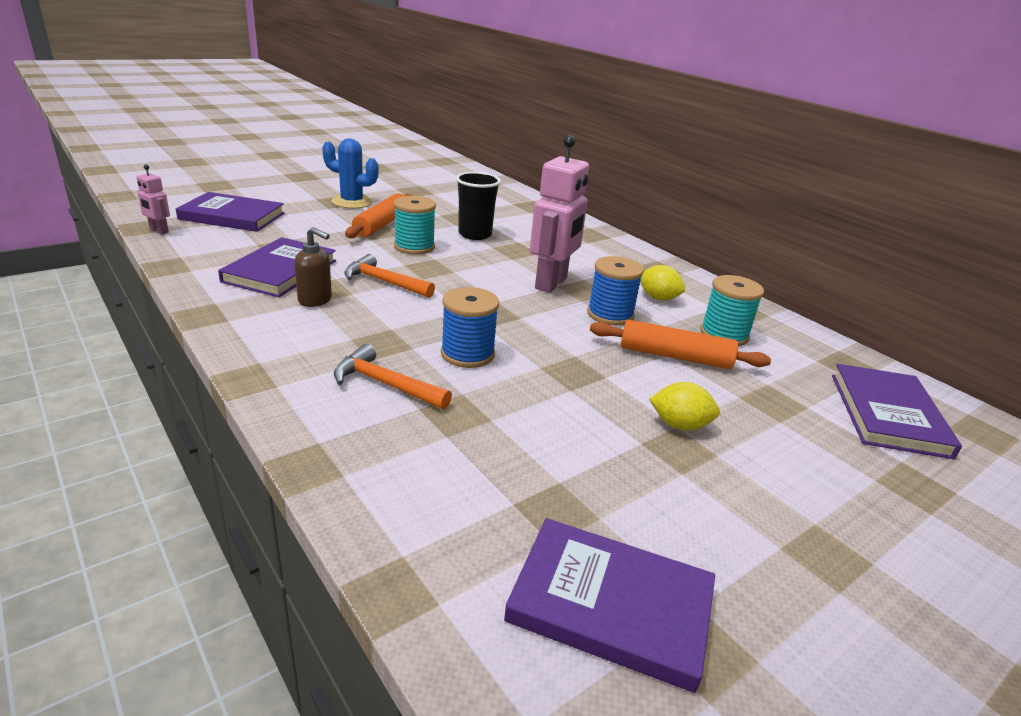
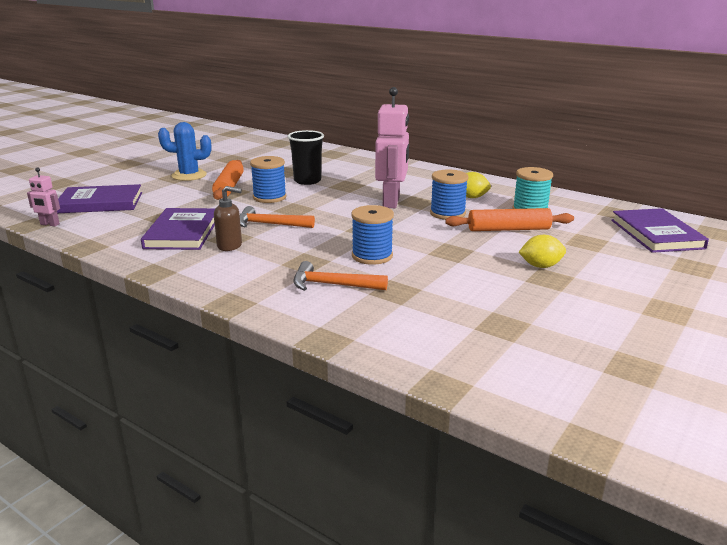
camera: 15 degrees left, 5 degrees down
turquoise spool [394,196,436,255] -> blue spool [250,156,287,203]
purple book [504,518,715,693] -> none

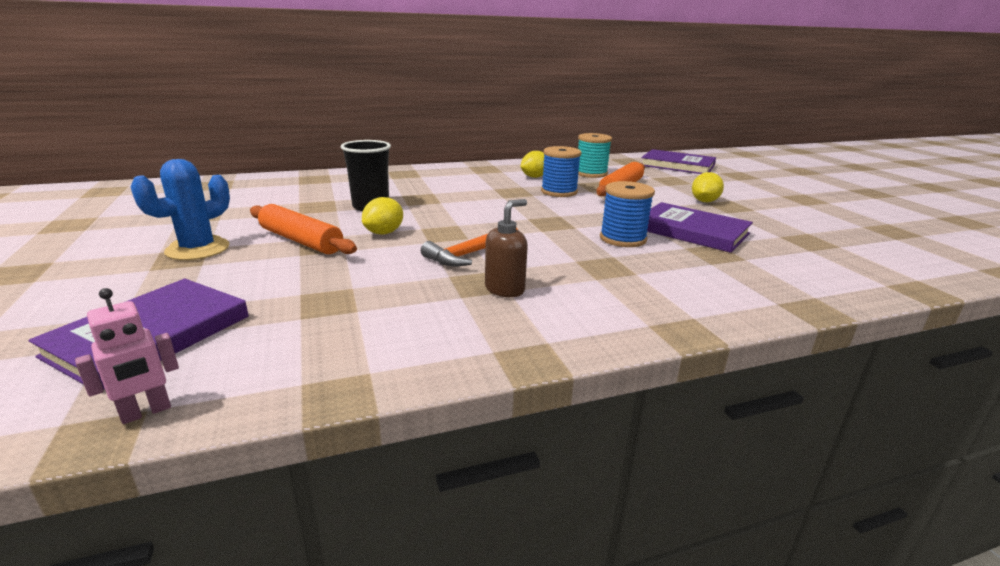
camera: 55 degrees left, 0 degrees up
purple book [141,208,215,250] -> purple book moved to [647,202,753,253]
blue spool [250,156,287,203] -> yellow lemon [362,197,403,235]
orange hammer [293,261,388,291] -> none
pink robot [375,87,409,208] -> none

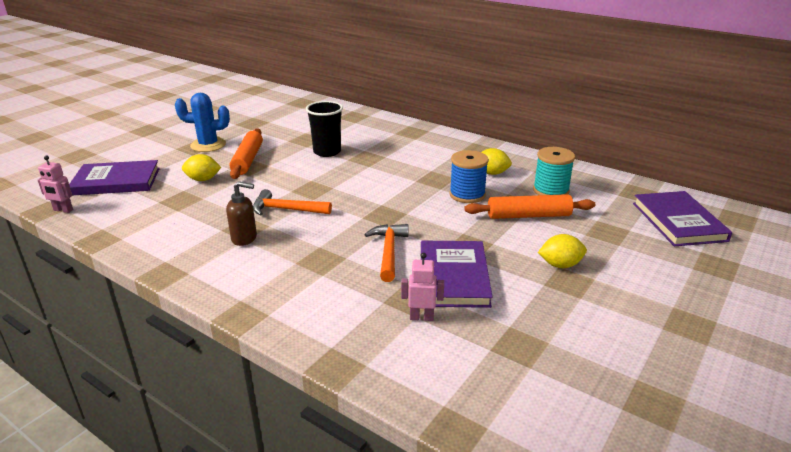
camera: 55 degrees right, 5 degrees up
yellow lemon [362,197,403,235] -> yellow lemon moved to [182,154,221,181]
blue spool [600,181,655,247] -> orange hammer [364,224,409,282]
none -> pink robot [401,253,444,321]

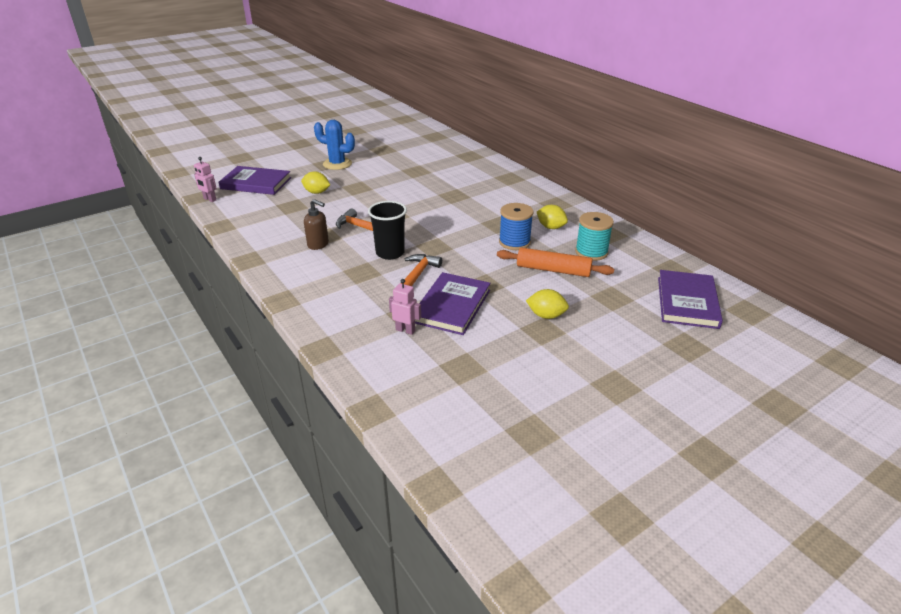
camera: 20 degrees right, 5 degrees up
orange rolling pin [229,128,263,179] -> none
black cup [306,101,343,157] -> black cup moved to [368,201,407,260]

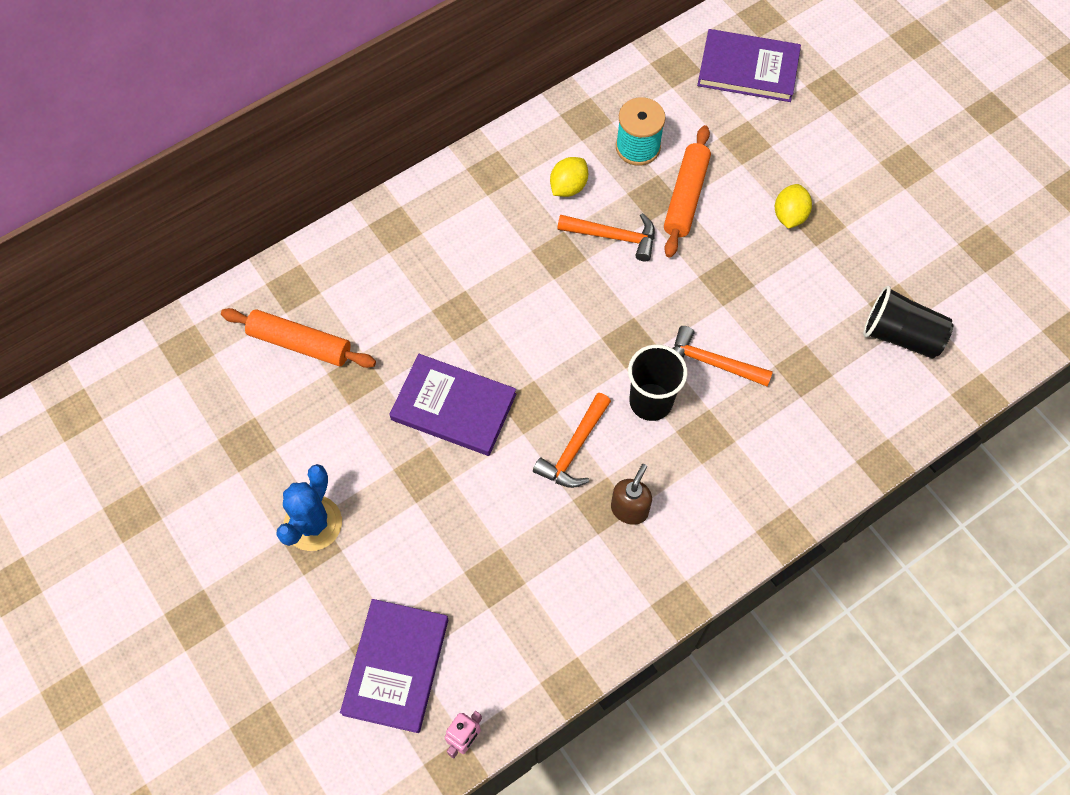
camera: 90 degrees left, 30 degrees up
yellow lemon [301,171,330,194] -> none
pink robot [389,279,421,335] -> none
purple book [415,272,490,335] -> purple book moved to [389,354,516,456]
blue spool [499,203,533,250] -> orange hammer [557,213,655,261]
none -> orange rolling pin [221,308,376,368]
none -> black cup [863,286,954,358]

